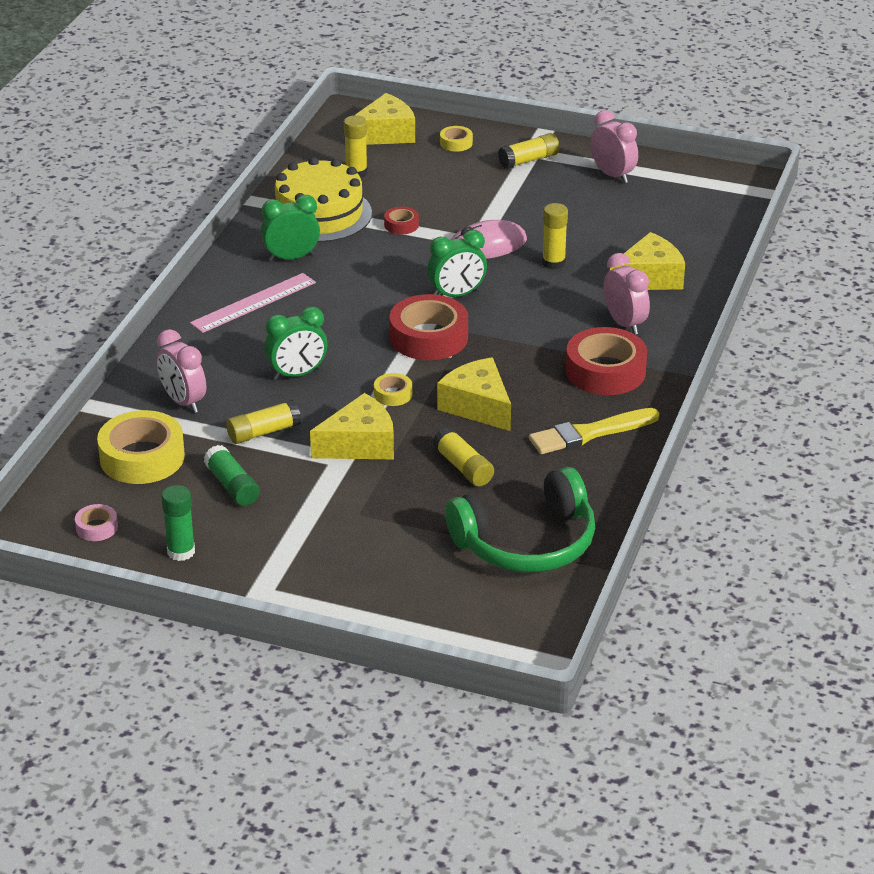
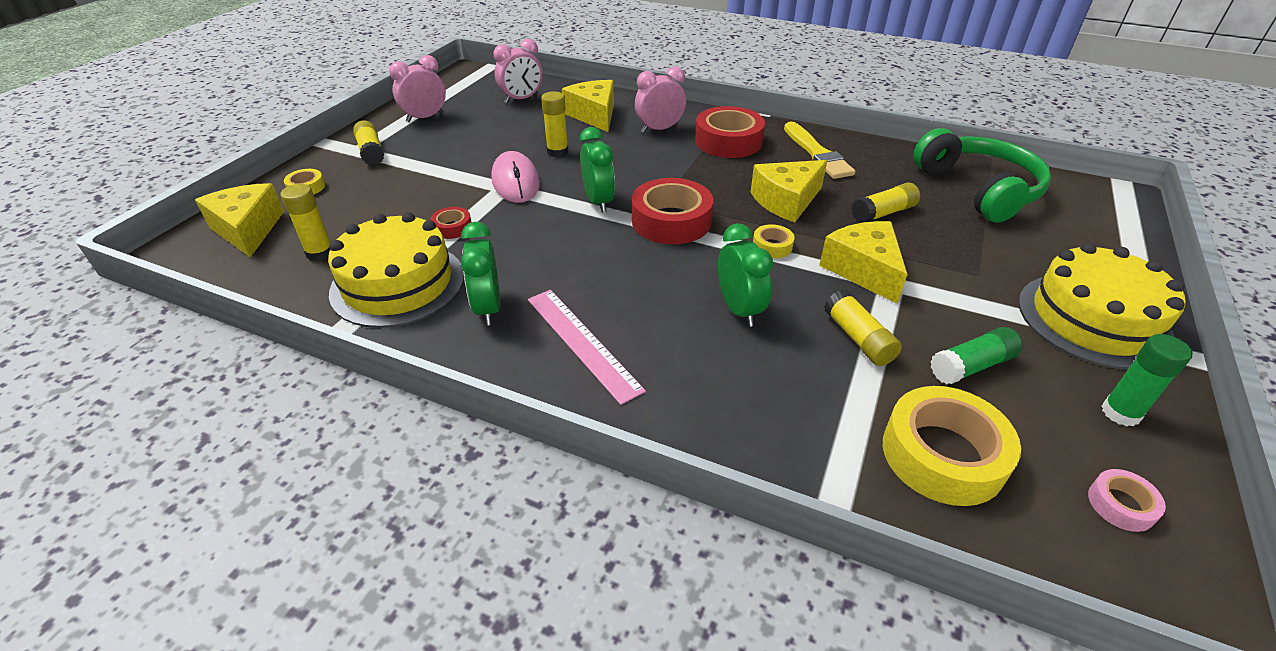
camera: 85 degrees left, 5 degrees up
pink clock [156,329,206,413] -> pink clock moved to [493,39,543,103]
none -> yellow cake [1018,243,1186,369]

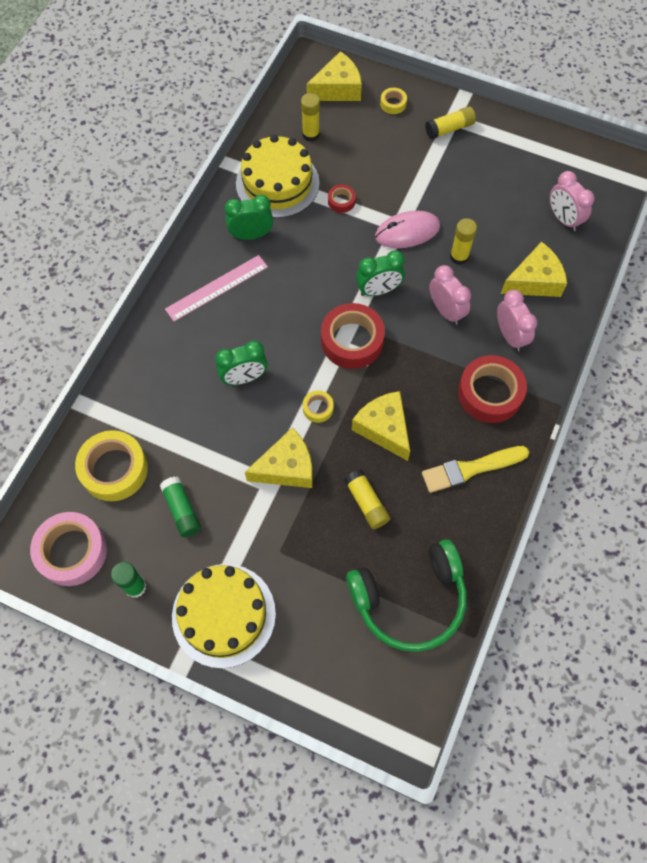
camera: 90 degrees right, 25 degrees up
pink clock [389,55,446,122] -> pink clock moved to [429,265,471,325]
yellow glue stick [824,290,902,366] -> none
pink tape [1088,469,1166,532] -> pink tape [30,512,107,586], size x2.11

